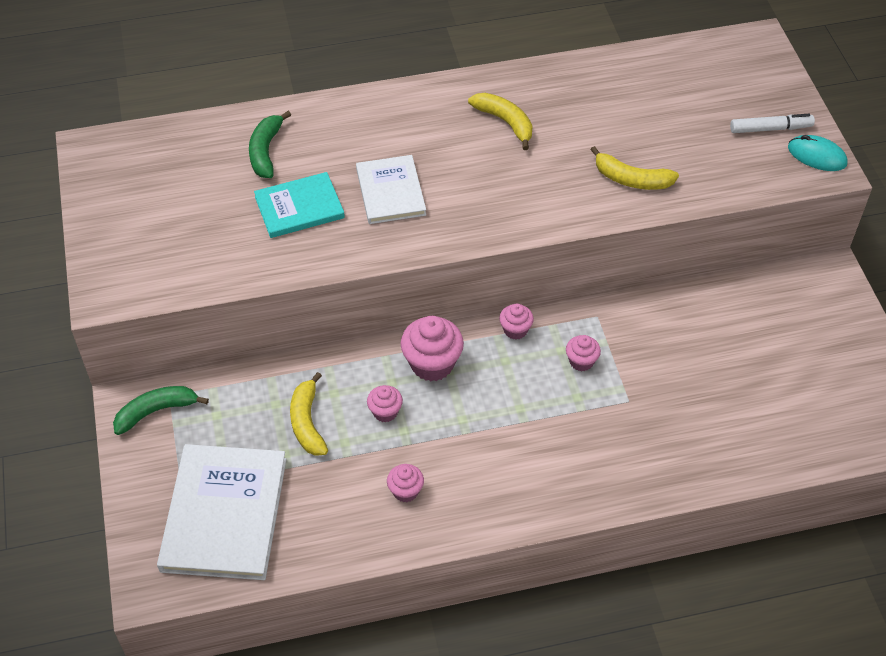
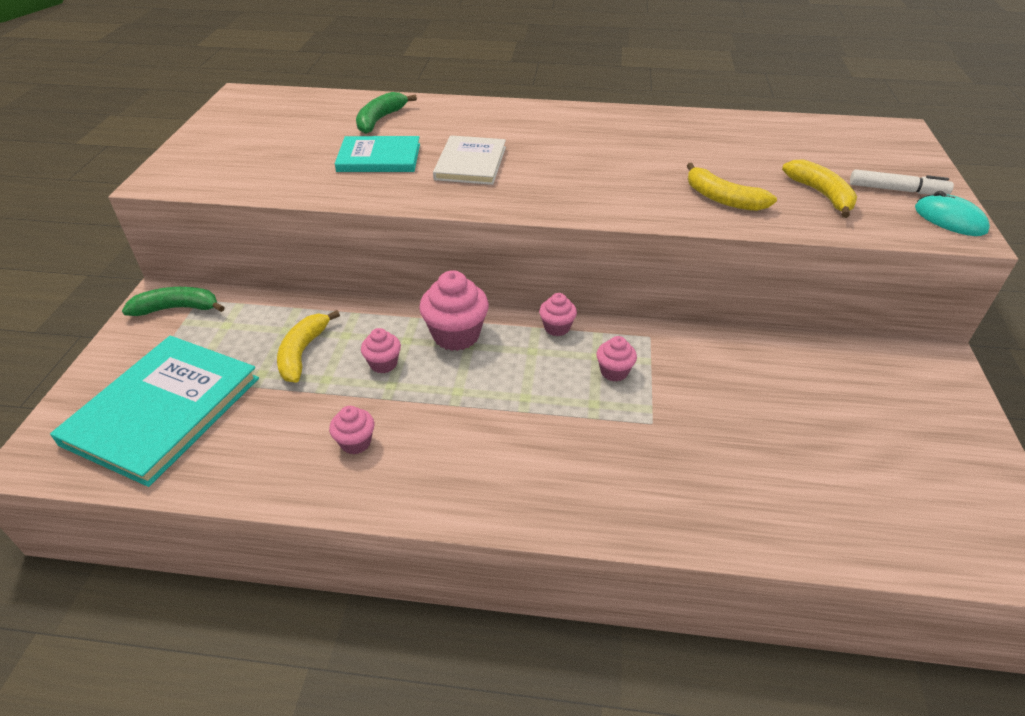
camera: 20 degrees right, 10 degrees down
white book [157,444,287,580] -> turquoise book [50,336,259,487]
yellow banana [468,93,533,150] -> yellow banana moved to [782,159,857,218]

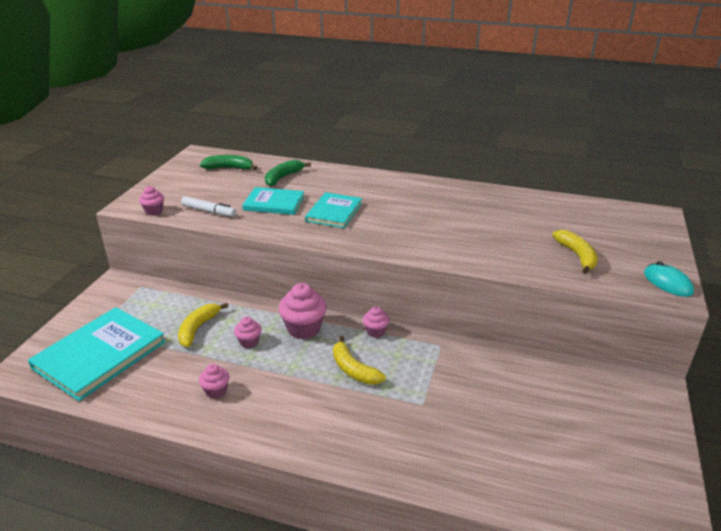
camera: 10 degrees right, 10 degrees down
green banana [122,287,225,316] -> green banana moved to [200,155,257,170]
white book [433,135,506,185] -> turquoise book [305,192,362,228]
pink cupcake [596,336,637,382] -> pink cupcake moved to [139,186,164,215]
yellow banana [687,163,777,211] -> yellow banana moved to [333,336,386,385]
white marker [850,169,954,195] -> white marker moved to [181,196,236,217]

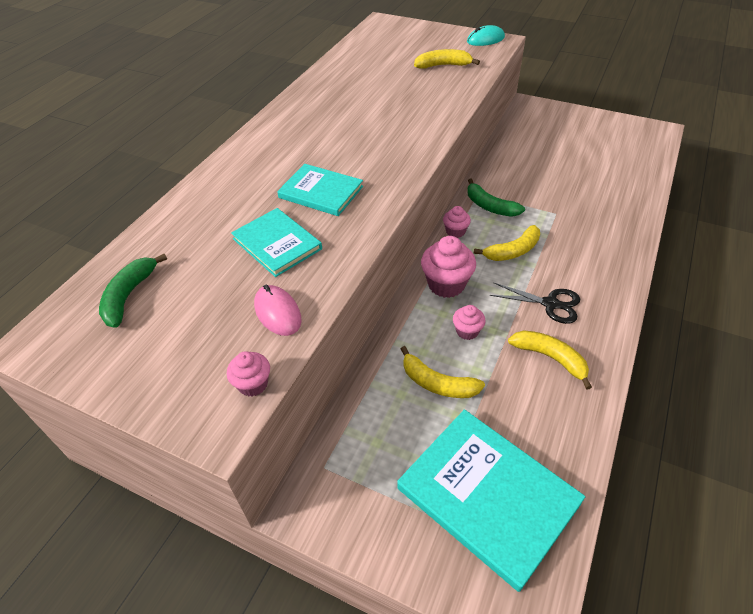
camera: 80 degrees left, 15 degrees up
white marker [181,196,236,217] -> pink mouse [254,285,302,336]
pink cupcake [199,364,229,399] -> yellow banana [508,330,592,389]
turquoise book [242,187,304,215] -> turquoise book turned 60 degrees counterclockwise [231,208,322,277]
green banana [265,160,311,186] -> green banana moved to [467,178,525,217]
none -> black scissors [490,283,580,324]

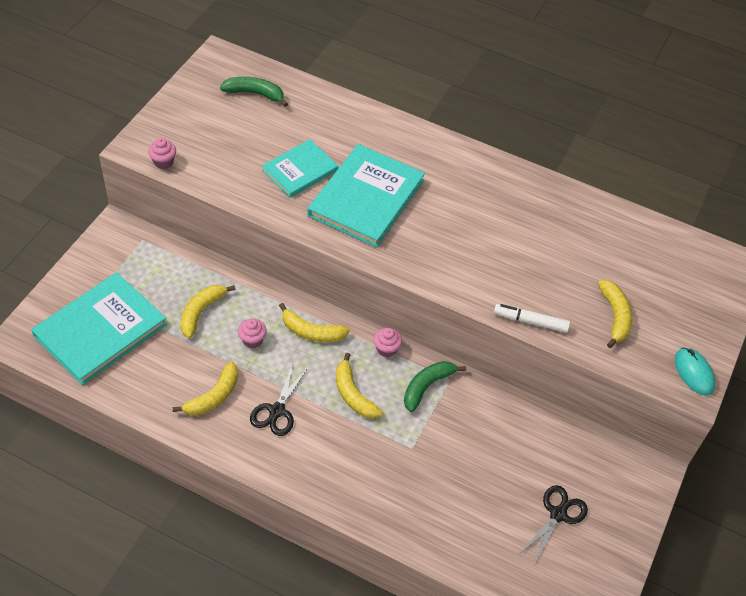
camera: 85 degrees right, 5 degrees up
pink mouse [254,285,302,336] -> none
turquoise book [277,164,363,216] -> turquoise book [307,144,425,248], size x1.65
pink cupcake [421,236,476,298] -> yellow banana [279,303,350,342]
none -> white marker [494,304,570,333]
none -> black scissors [520,485,588,562]

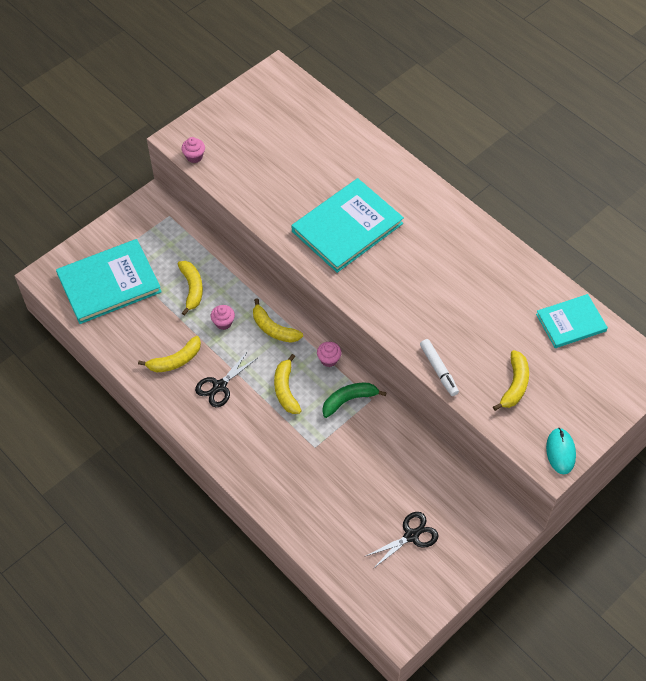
camera: 25 degrees right, 5 degrees up
yellow banana [180,285,235,338] -> yellow banana turned 120 degrees clockwise [178,261,203,316]
green banana [220,77,288,107] -> none
turquoise book [262,139,338,198] -> turquoise book moved to [536,294,608,348]
white marker [494,304,570,333] -> white marker turned 150 degrees counterclockwise [420,339,459,396]

